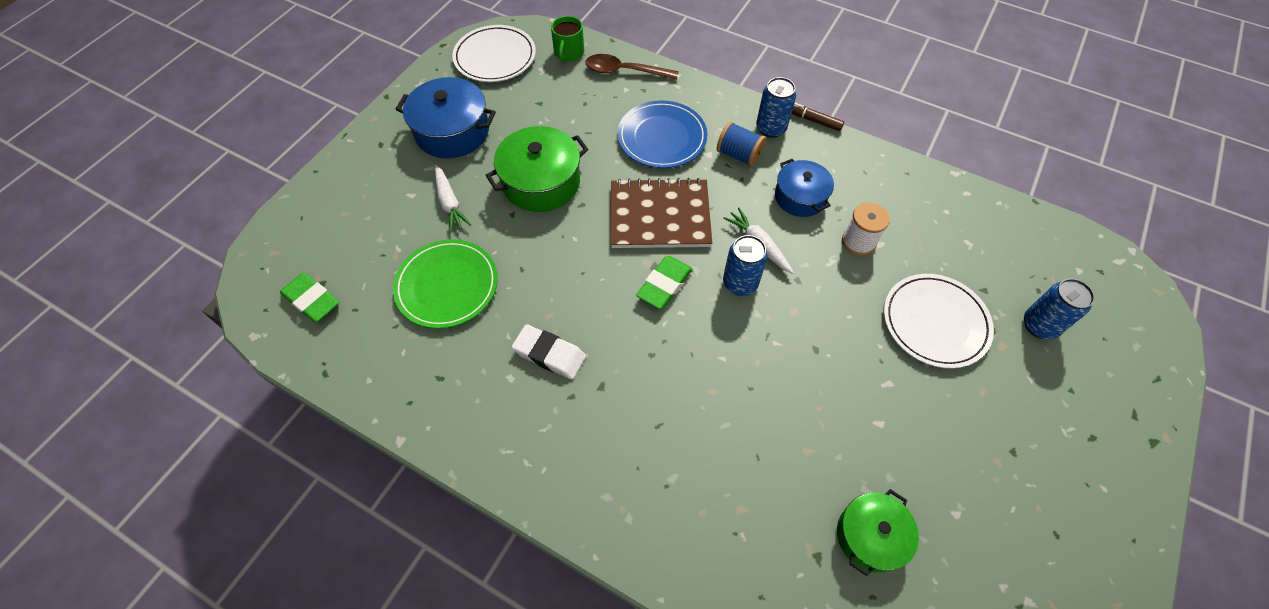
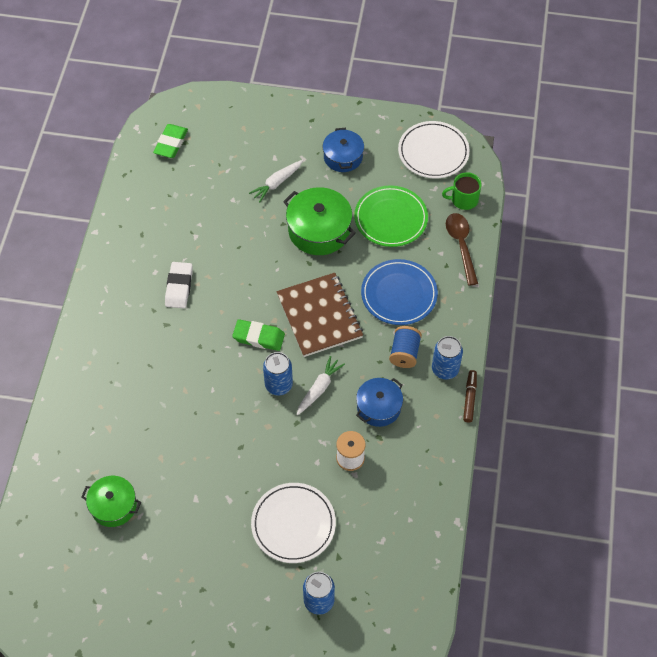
camera: 70 degrees right, 0 degrees up
green plate [393,239,498,328] -> green plate moved to [354,185,428,247]
blue pot [396,77,496,158] -> blue pot [323,128,364,172], size x0.66

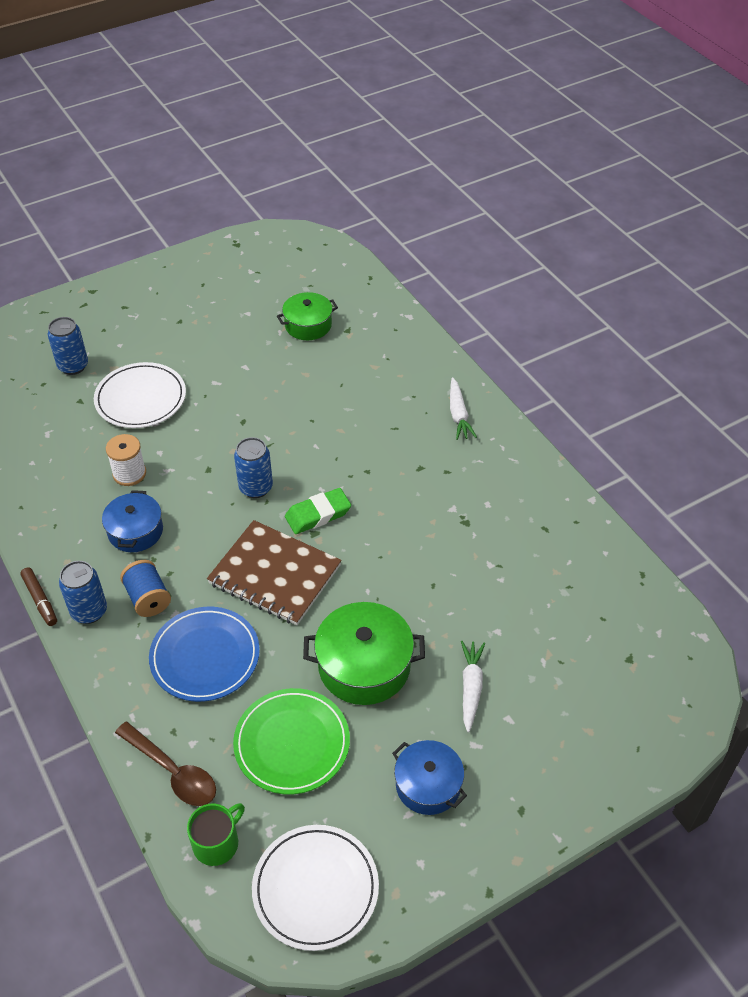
camera: 140 degrees right, 10 degrees down
green eraser [153,124,188,158] -> none
white eraser [165,262,193,308] -> none
white carrot [297,356,345,415] -> white carrot moved to [450,377,477,440]

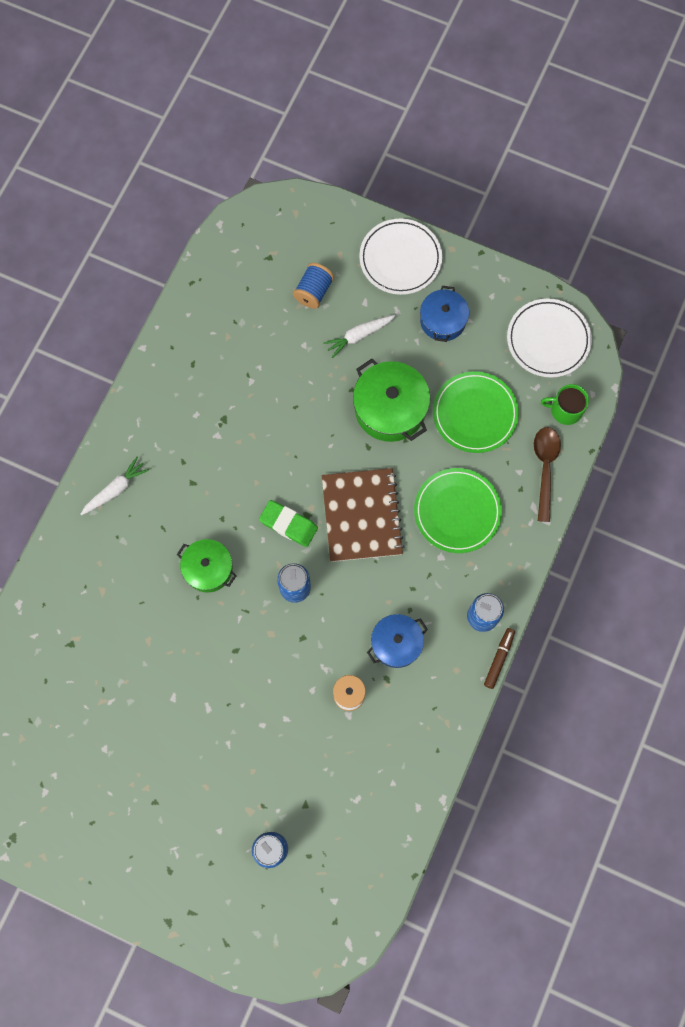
camera: 125 degrees left, 25 degrees up
white plate [94,362,186,428] -> white plate moved to [359,219,442,295]
blue spool [120,560,171,617] -> blue spool moved to [293,263,334,309]
blue plate [149,607,260,702] -> green plate [414,468,502,553]
green pot [277,292,338,340] -> green pot moved to [177,539,236,593]

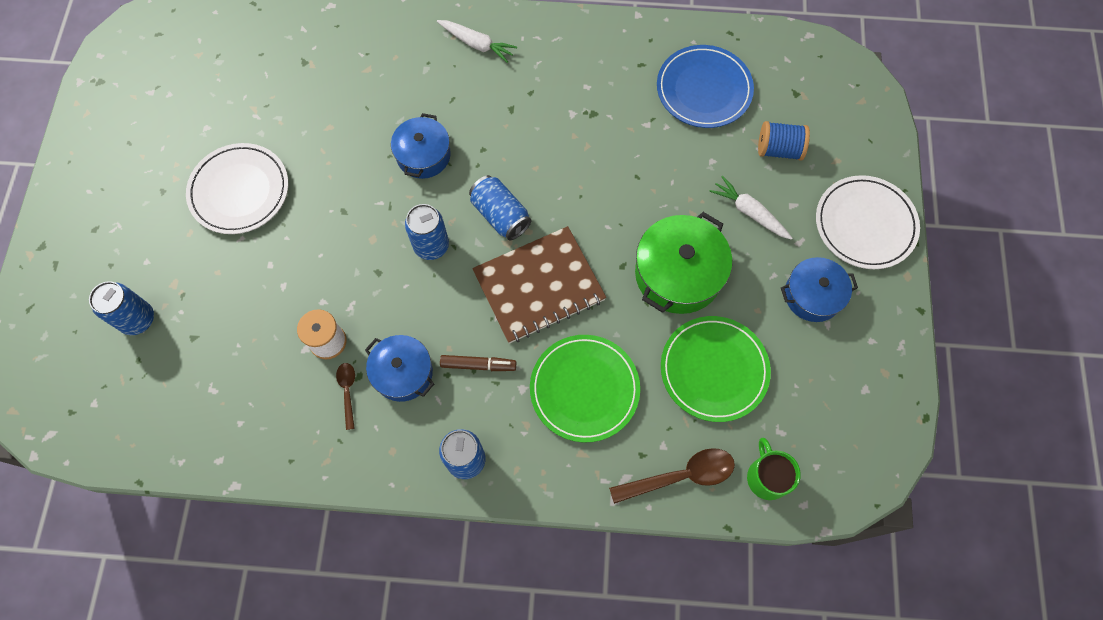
camera: 70 degrees right, 5 degrees down
green pot [177,539,236,593] -> blue pot [391,113,451,179]
green eraser [259,500,318,547] -> blue can [469,175,531,240]
brown marker [484,628,515,689] -> brown marker moved to [440,355,516,371]
white plate [507,298,592,378] -> white plate moved to [186,143,288,234]
none -> brown spoon [336,363,355,430]
none -> blue plate [657,45,754,128]

